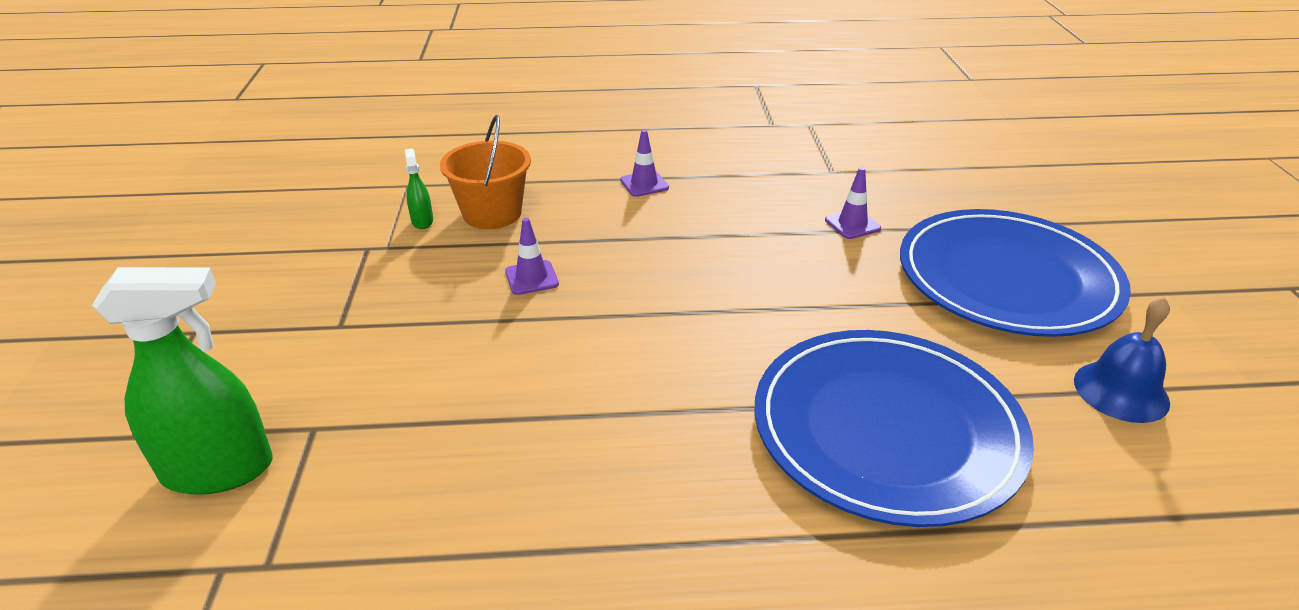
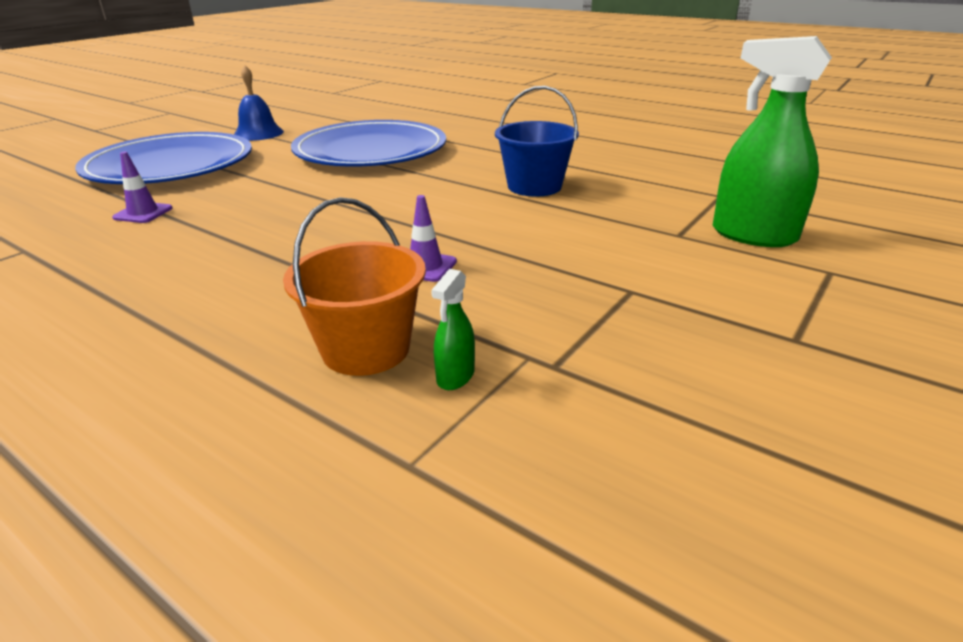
camera: 140 degrees left, 5 degrees down
purple traffic cone [620,129,669,197] -> none
none -> blue bucket [495,86,579,197]

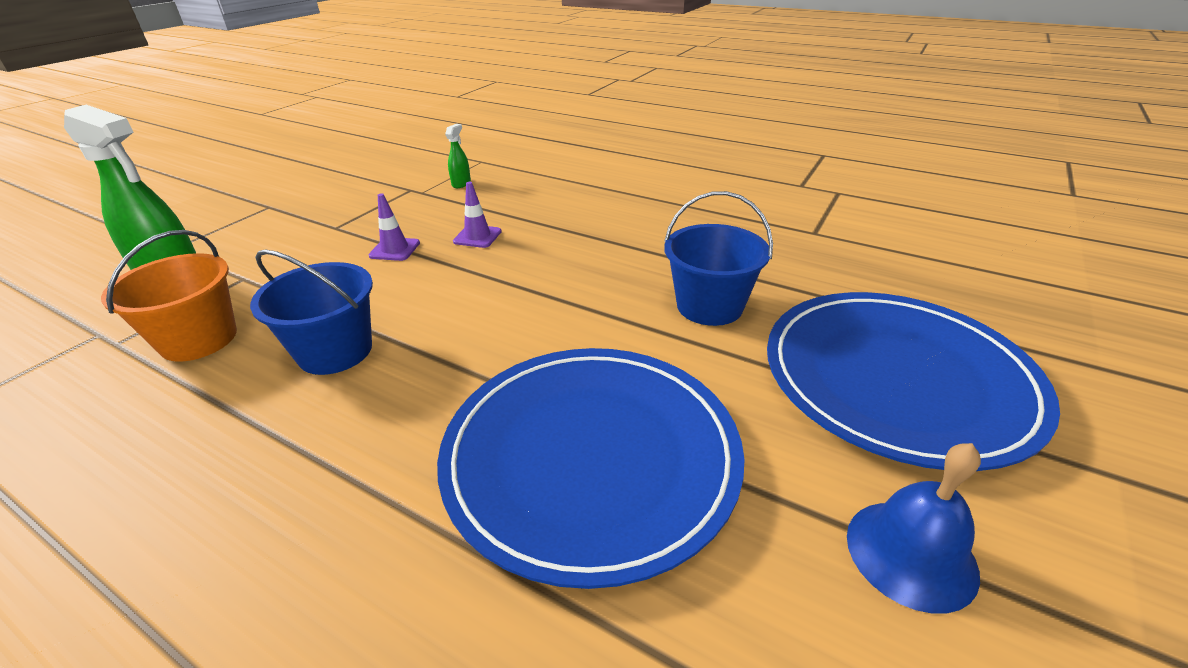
camera: 175 degrees right, 5 degrees up
purple traffic cone [112,152,172,223] -> purple traffic cone moved to [369,193,420,261]
orange bucket [283,197,426,376] -> orange bucket moved to [101,230,237,362]
none -> blue bucket [664,191,773,326]

